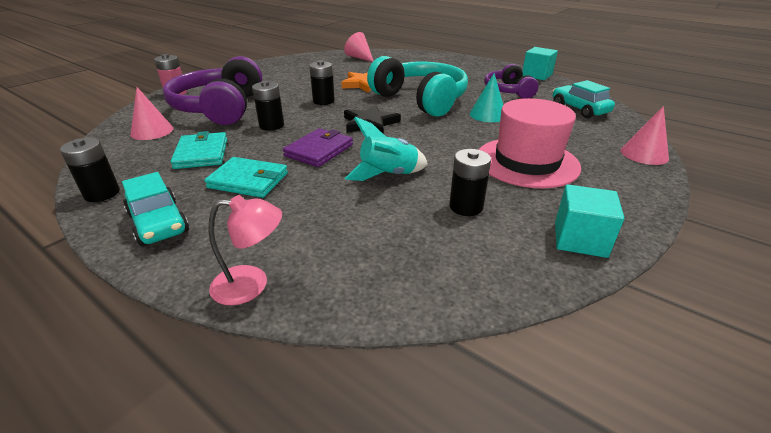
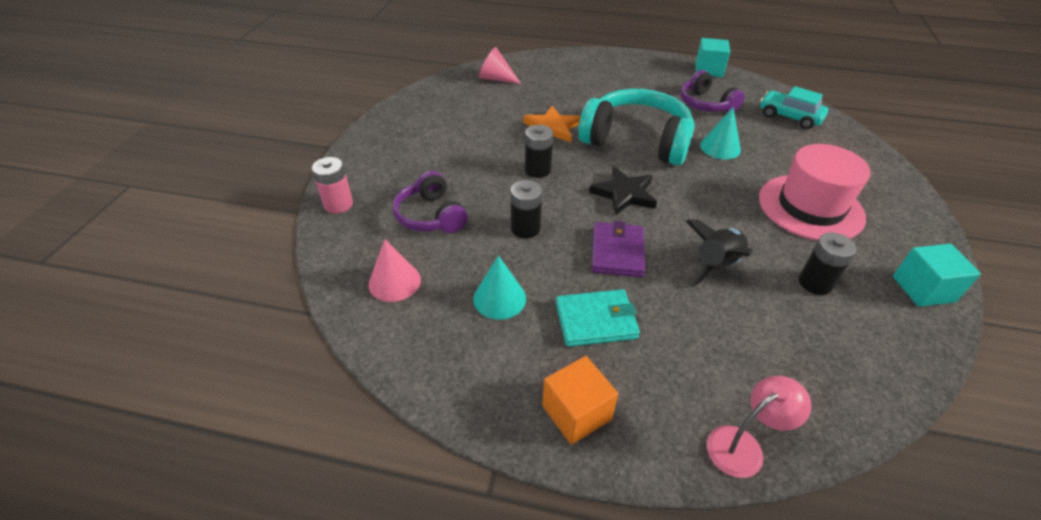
camera: 25 degrees left, 10 degrees up
black battery [60,138,120,202] -> none
turquoise car [122,172,189,246] -> orange cube [542,356,618,445]
purple headphones [163,56,262,125] -> purple headphones [392,171,468,233], size x0.58
turquoise wallet [170,131,227,169] -> turquoise cone [473,256,526,320]
turquoise rocket [345,117,428,181] -> black rocket [686,219,753,288]
pink cone [621,106,669,165] -> none

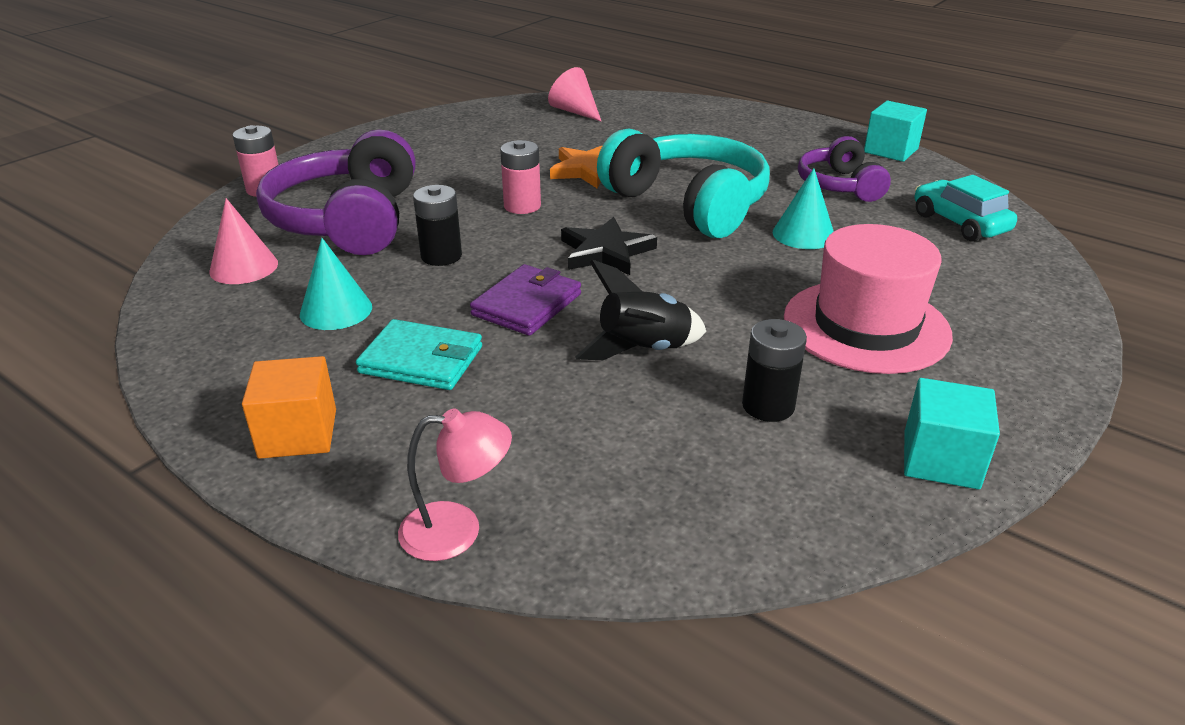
camera: 25 degrees right, 10 degrees down
purple headphones [392,171,468,233] -> purple headphones [256,130,416,255], size x1.72
black battery [525,125,553,178] -> pink battery [500,140,541,214]

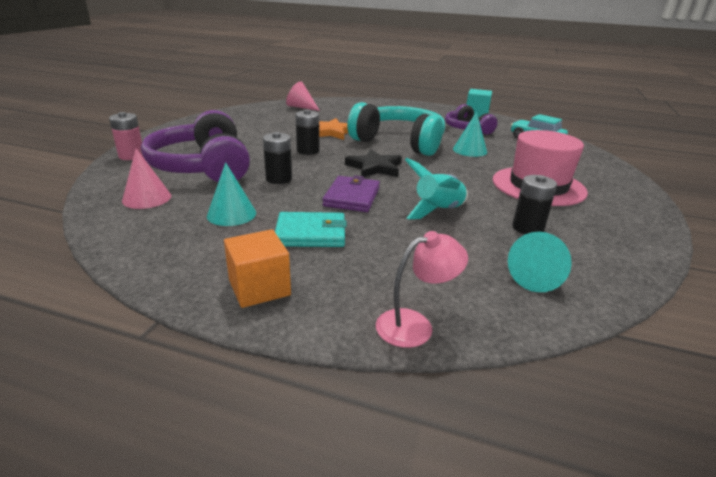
camera: 20 degrees left, 5 degrees down
pink battery [500,140,541,214] -> black battery [295,110,319,155]
black rocket [575,260,706,360] -> turquoise rocket [405,158,468,219]
turquoise cube [904,378,1000,489] -> none
none -> turquoise cone [508,232,572,292]

